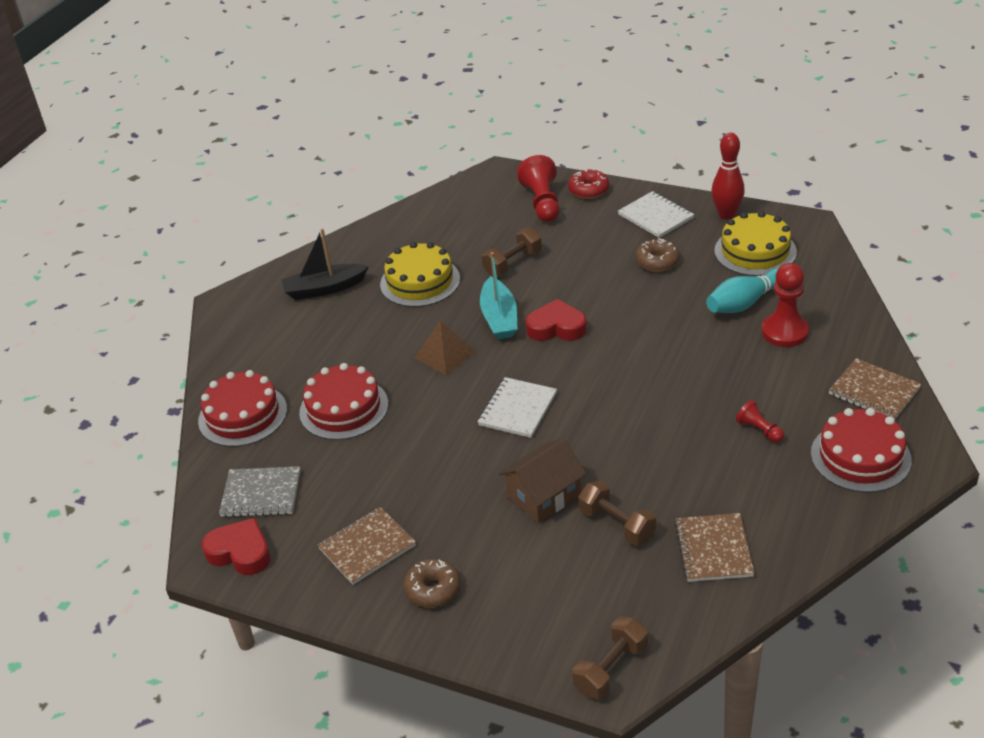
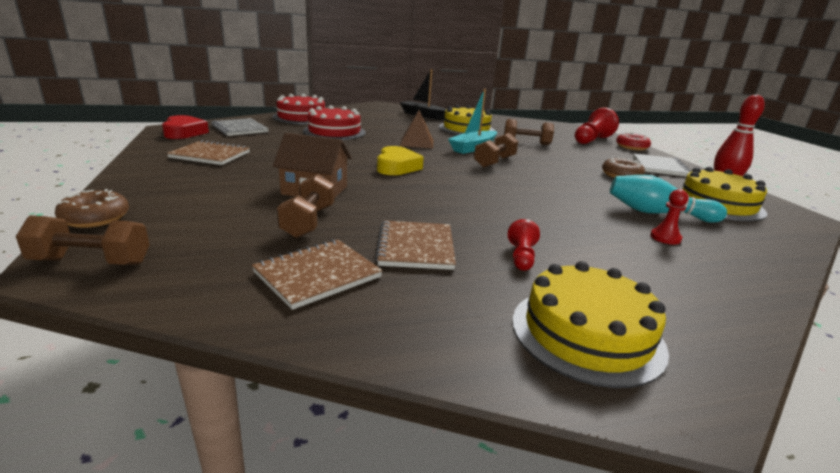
camera: 45 degrees right, 15 degrees down
brown donut [403,559,461,608] -> brown donut moved to [55,189,129,228]
white notebook [478,377,557,438] -> yellow heart [377,146,424,175]
red heart [526,299,587,341] -> brown dumbbell [474,133,518,168]
red pawn [762,263,809,347] -> red pawn [650,189,689,245], size x0.54
red cake [811,408,912,493] -> yellow cake [512,261,669,388]
brown notebook [829,358,921,420] -> brown notebook moved to [375,221,456,270]

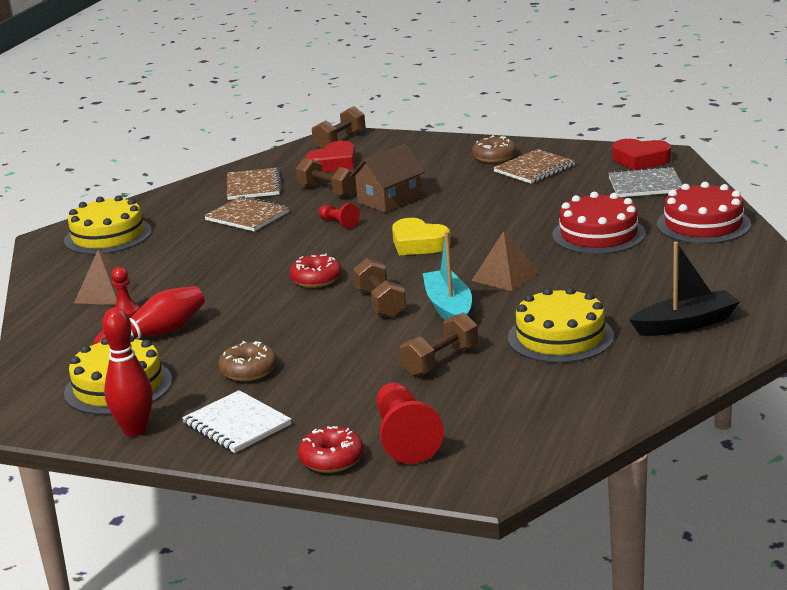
camera: 130 degrees right, 0 degrees up
brown donut [55,189,129,228] -> brown donut moved to [472,135,516,163]
red pawn [508,219,540,271] -> red pawn moved to [319,203,360,229]
turquoise bowling pin [610,175,727,223] -> red bowling pin [93,286,205,345]
none -> brown pyramid [74,250,137,305]
none -> red donut [289,254,342,288]
none -> red heart [305,141,356,173]

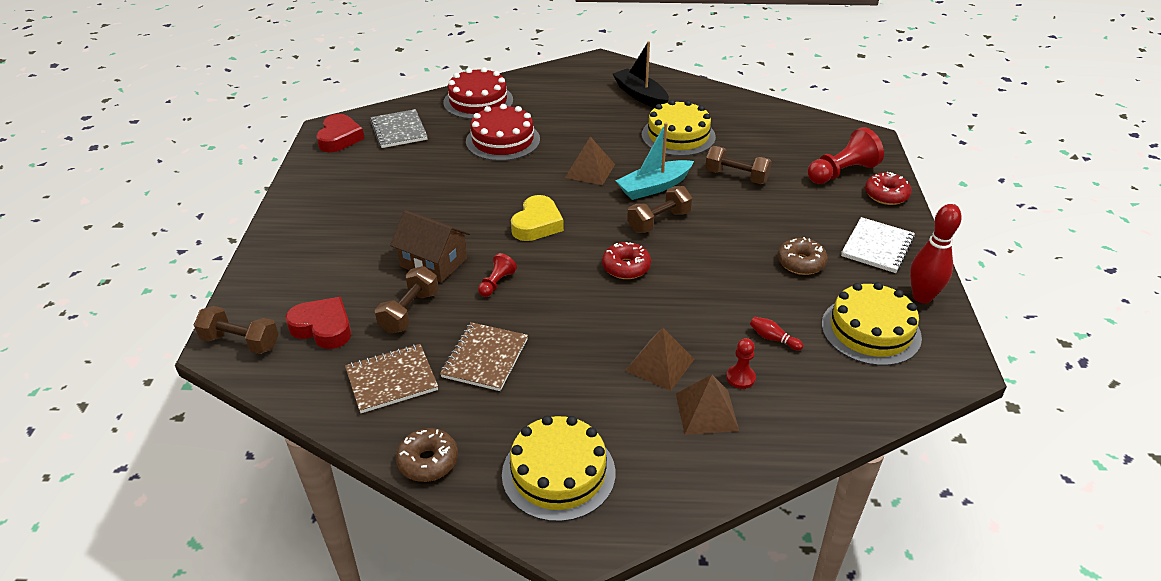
camera: 110 degrees left, 15 degrees up
red bowling pin [93,286,205,345] -> red bowling pin [750,317,804,351], size x0.48
brown donut [472,135,516,163] -> brown donut moved to [395,428,458,482]
brown notebook [493,149,575,184] -> none
none -> brown pyramid [625,328,694,391]

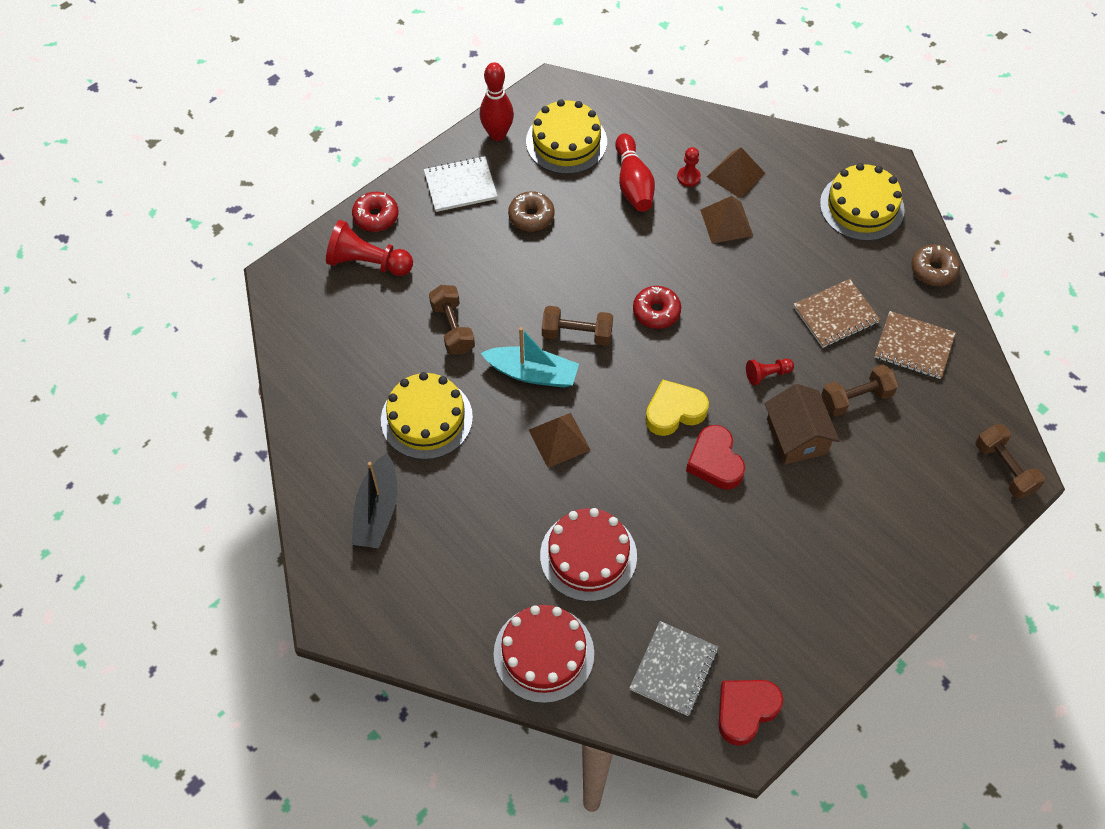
camera: 135 degrees left, 20 degrees up
red heart [285,297,351,349] -> red heart moved to [686,425,745,490]
red bowling pin [750,317,804,351] -> red bowling pin [615,133,655,212], size x2.09

